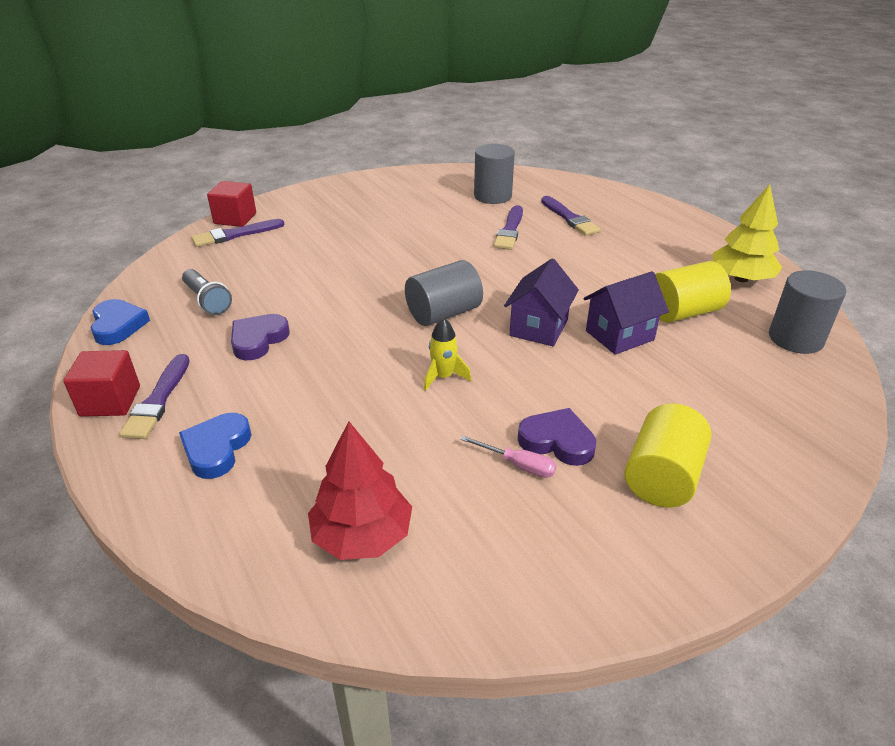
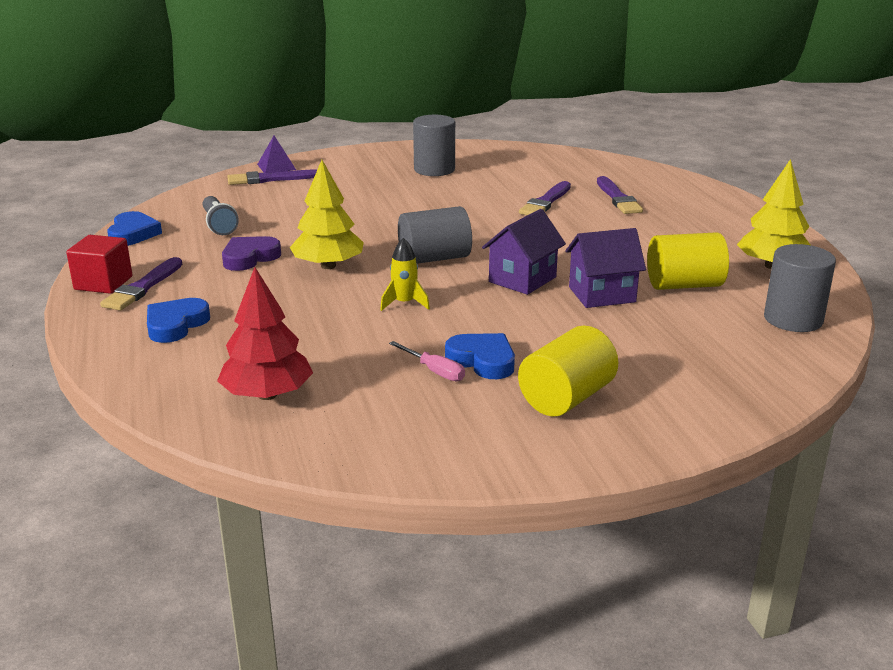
camera: 15 degrees right, 10 degrees down
red cube [207,181,256,227] -> purple pyramid [257,136,296,173]
grey cylinder [474,144,515,204] -> grey cylinder moved to [413,115,455,176]
purple heart [518,408,596,466] -> blue heart [445,333,515,379]
none -> yellow tree [290,160,364,269]

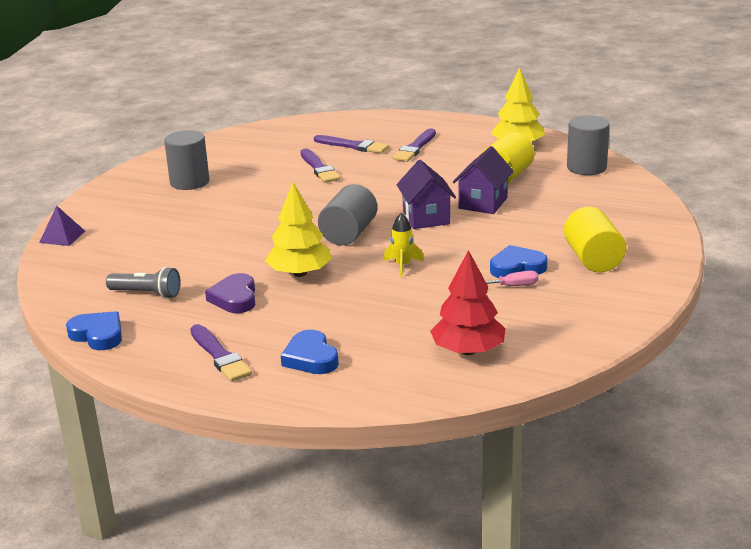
camera: 50 degrees left, 0 degrees up
red cube [66,235,132,294] -> none
purple brush [227,170,317,185] -> purple brush moved to [393,128,436,162]

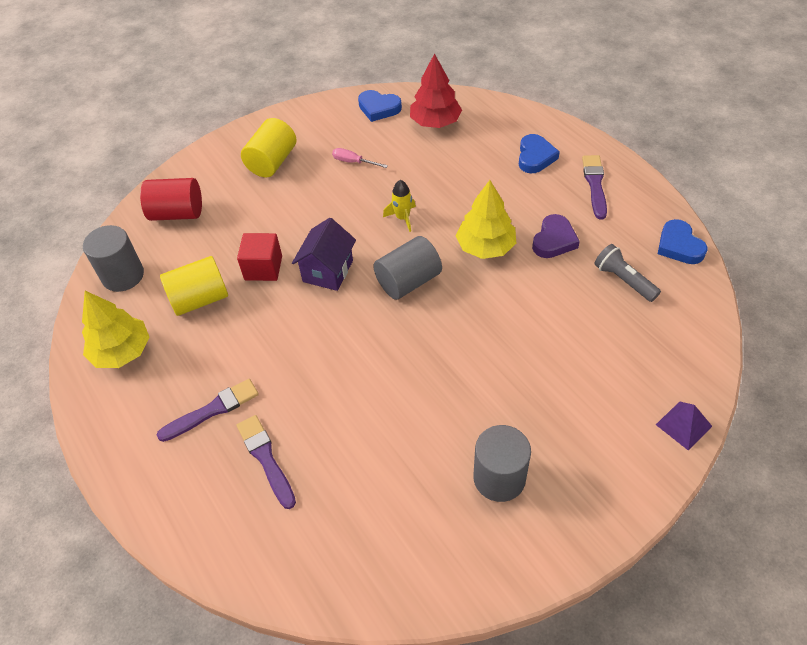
camera: 145 degrees left, 25 degrees up
purple brush [300,148,340,183] -> none
purple house [453,146,514,214] -> red cube [237,233,282,281]
blue heart [490,245,548,278] -> blue heart moved to [358,90,402,122]
none -> red cylinder [140,178,202,221]

